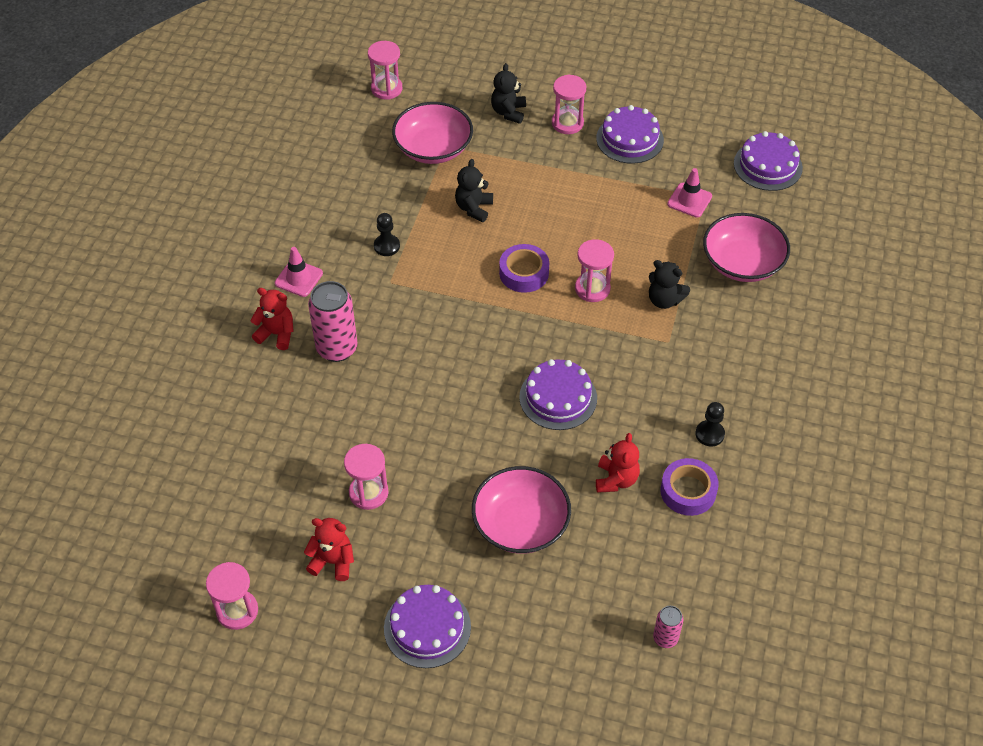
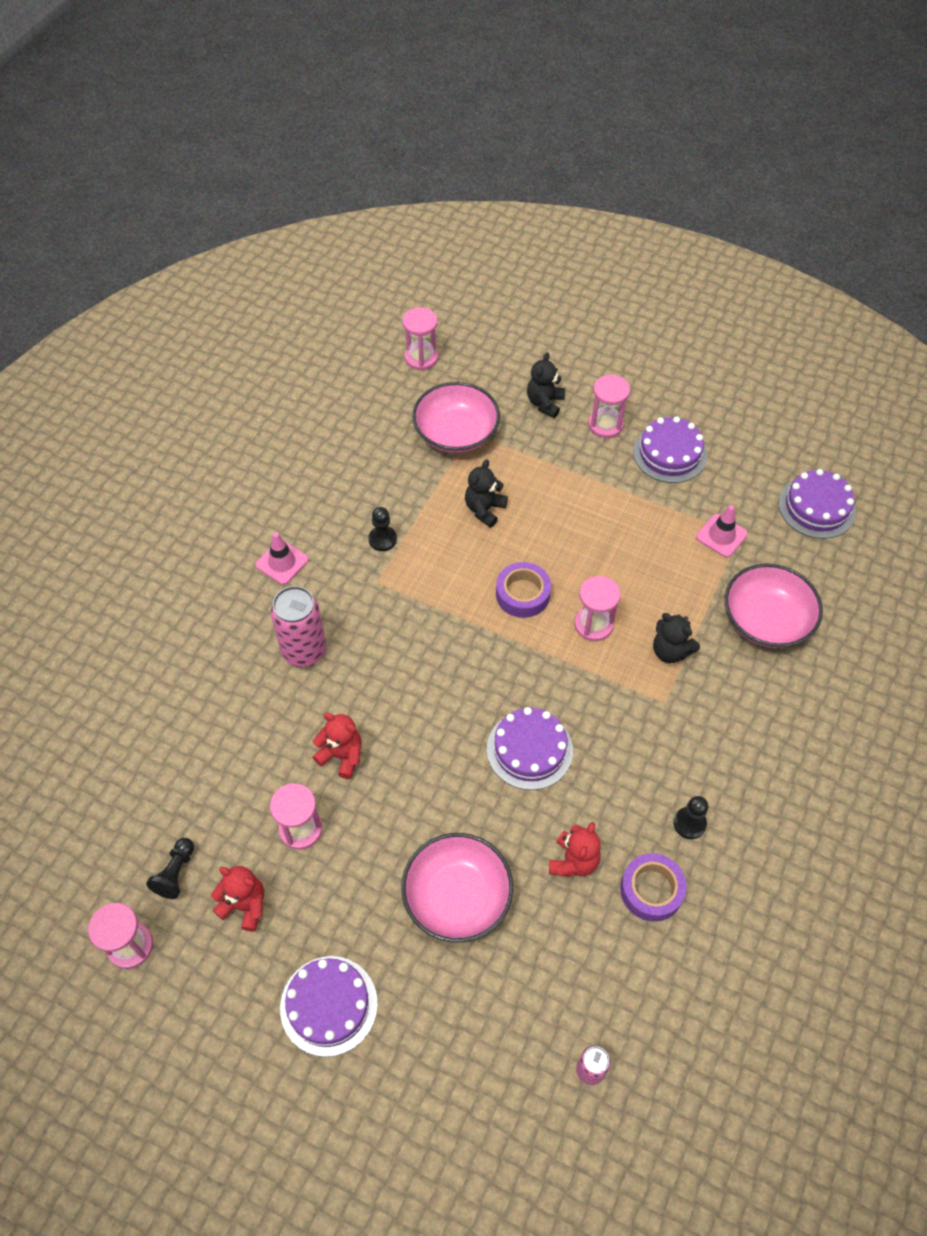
camera: 10 degrees right, 5 degrees up
red teddy bear [250,288,294,350] -> red teddy bear moved to [313,712,362,779]
none -> black pawn [146,838,194,899]

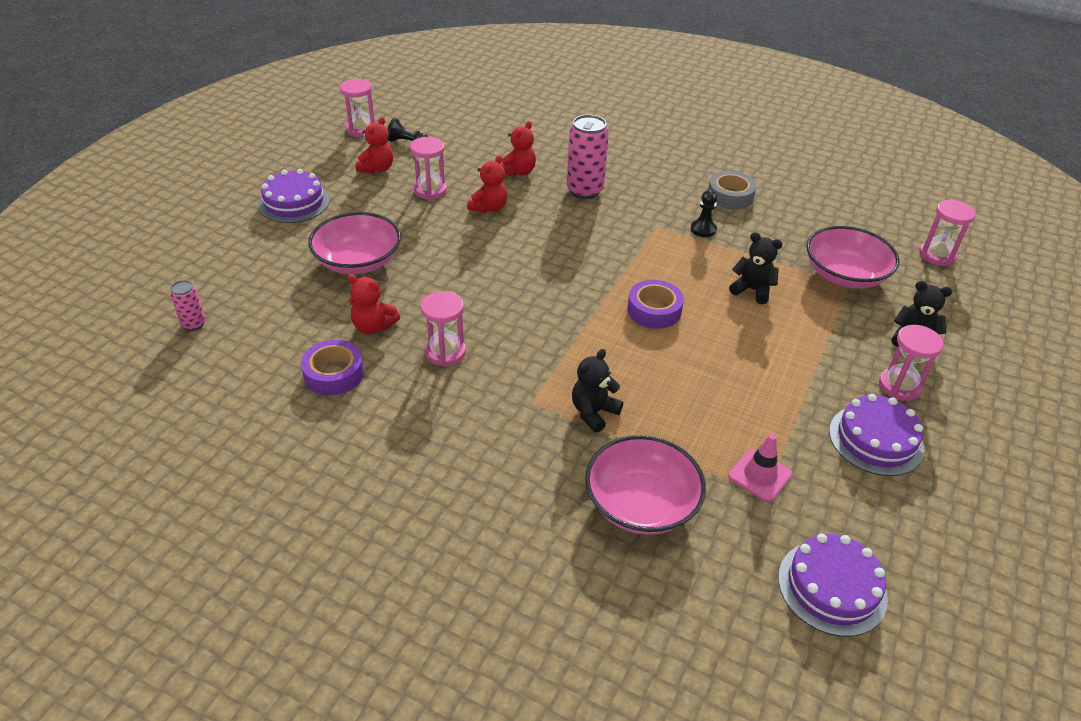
camera: 90 degrees right, 15 degrees down
pink traffic cone [255,532,309,585] -> none
purple cake [487,707,573,790] -> none
pink hourglass [574,576,621,641] -> pink hourglass moved to [421,291,466,366]
black pawn [673,796,708,839] -> none
none -> red teddy bear [501,121,536,177]
none -> grey tape [708,171,756,209]

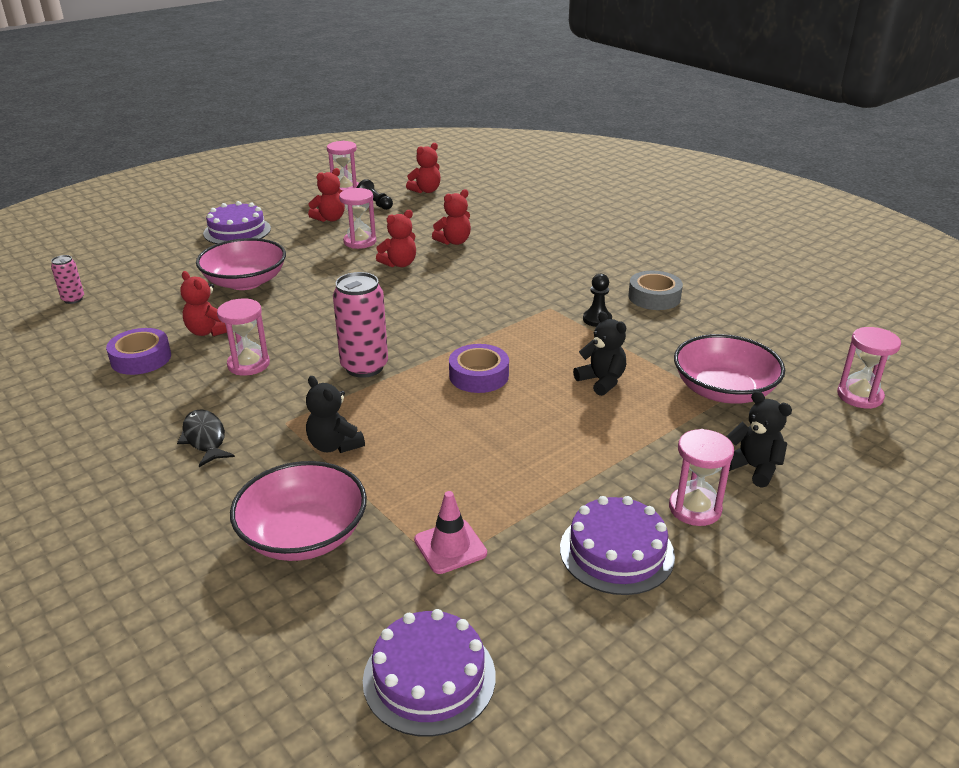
camera: 25 degrees right, 10 degrees down
pink can [567,114,609,199] -> pink can moved to [333,272,388,378]
black teddy bear [572,349,623,433] -> black teddy bear turned 105 degrees counterclockwise [306,376,365,453]
none -> black fish [177,409,235,467]
none -> red teddy bear [406,143,441,193]

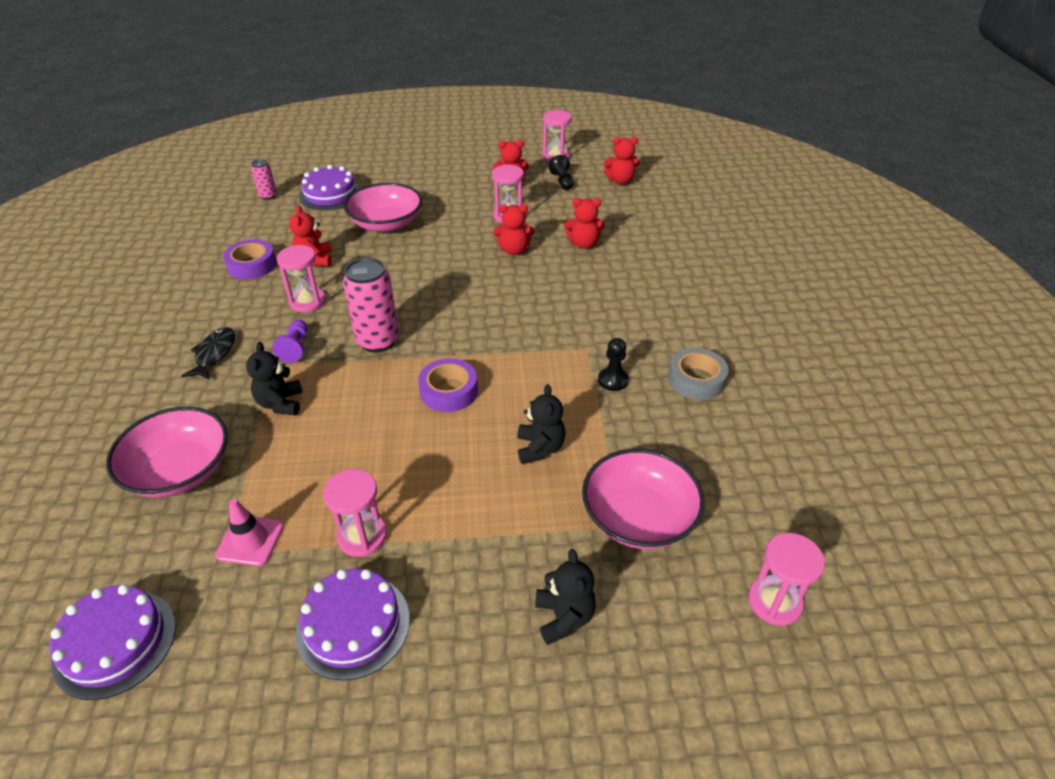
camera: 35 degrees right, 10 degrees up
purple cake [203,201,271,244] -> purple cake moved to [299,165,360,210]
pink hourglass [669,429,734,526] -> pink hourglass moved to [323,469,387,557]
none -> purple pawn [272,320,308,363]

